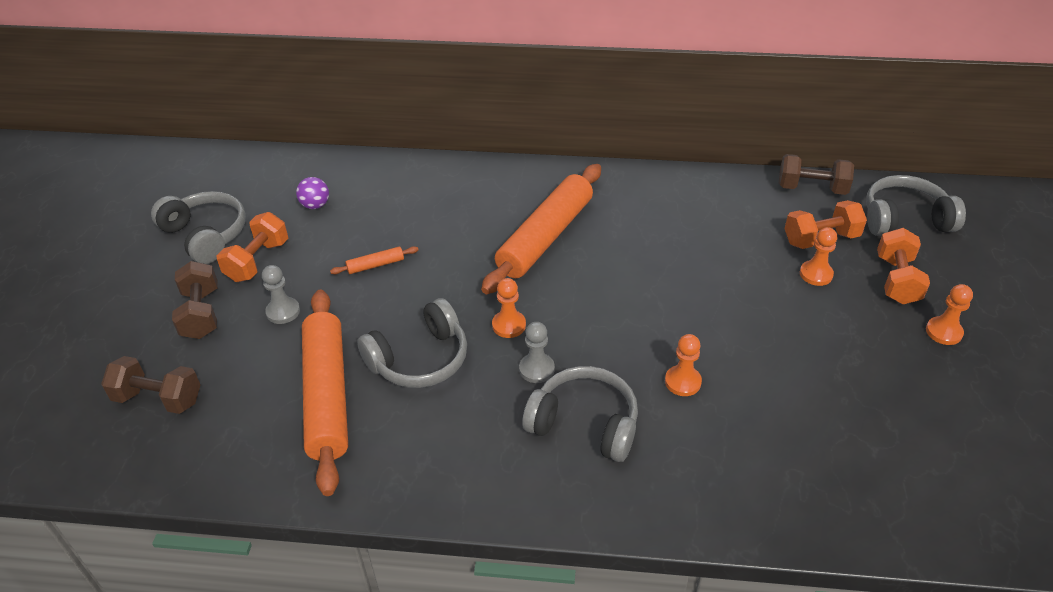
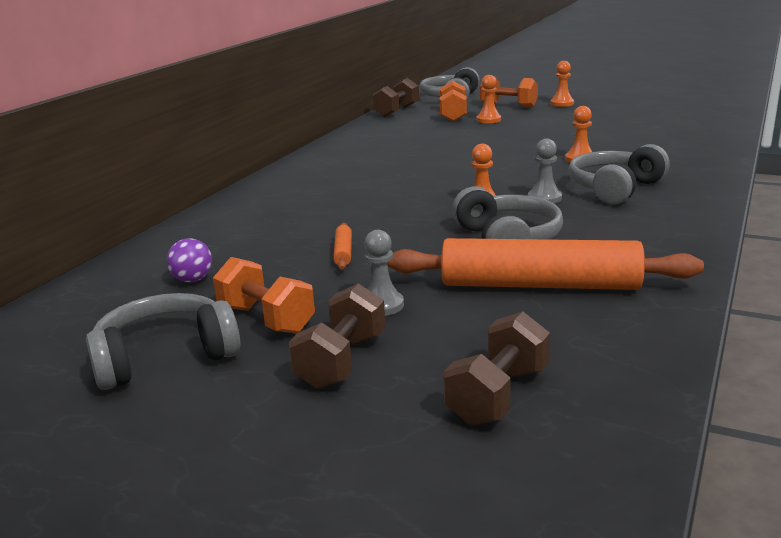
camera: 70 degrees left, 20 degrees down
brown dumbbell [172,261,218,339] -> brown dumbbell turned 75 degrees counterclockwise [289,283,386,390]
orange rolling pin [481,164,601,294] -> none

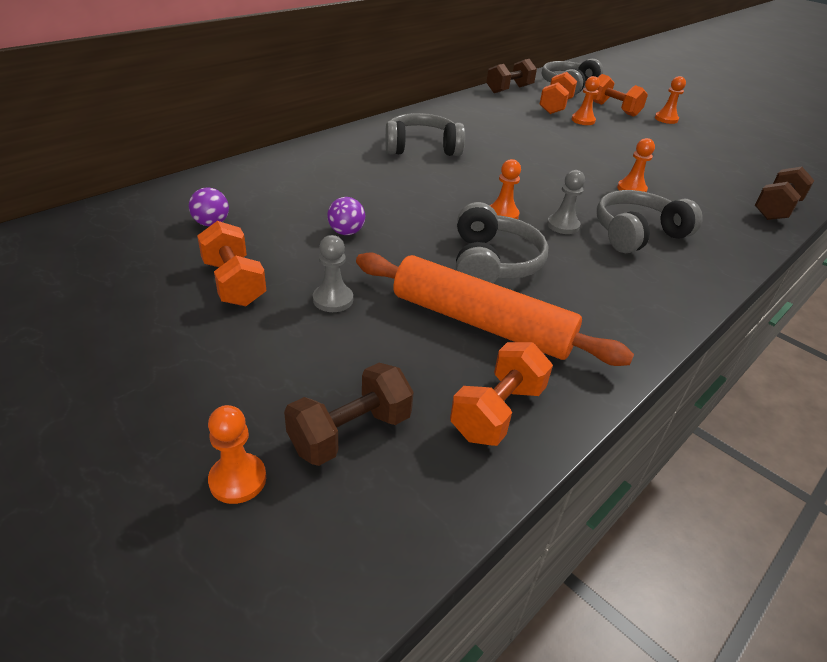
camera: 15 degrees right, 15 degrees up
grey headphones [86,293,240,390] -> grey headphones moved to [385,113,465,156]
brown dumbbell [289,283,386,390] -> brown dumbbell moved to [755,167,815,220]
orange rolling pin [333,223,352,270] -> purple ball [327,197,365,235]
none -> orange pawn [208,405,266,504]
none -> orange dumbbell [450,342,553,446]

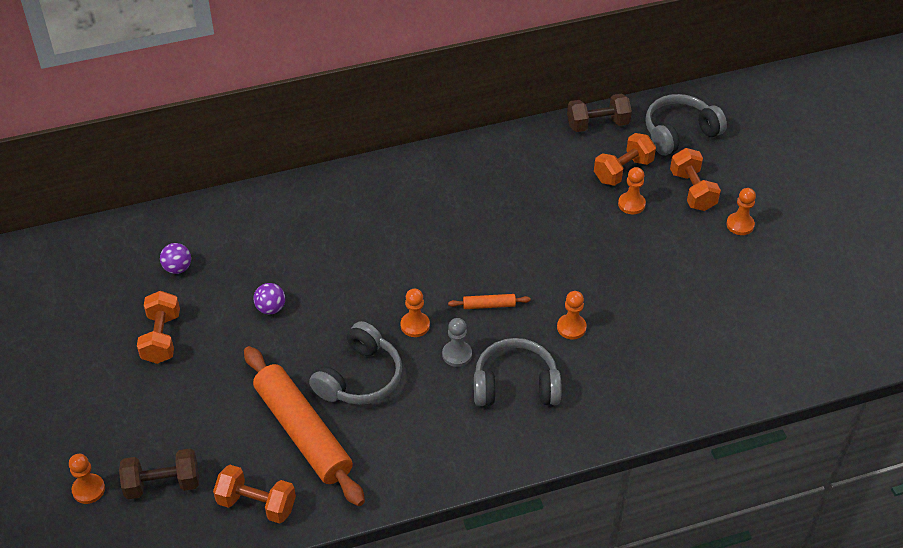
camera: 30 degrees right, 10 degrees up
grey pawn [313,235,353,312] -> none
grey headphones [385,113,465,156] -> none
orange dumbbell [450,342,553,446] -> orange dumbbell turned 45 degrees clockwise [213,465,296,524]
brown dumbbell [755,167,815,220] -> none
none -> orange rolling pin [448,294,531,309]

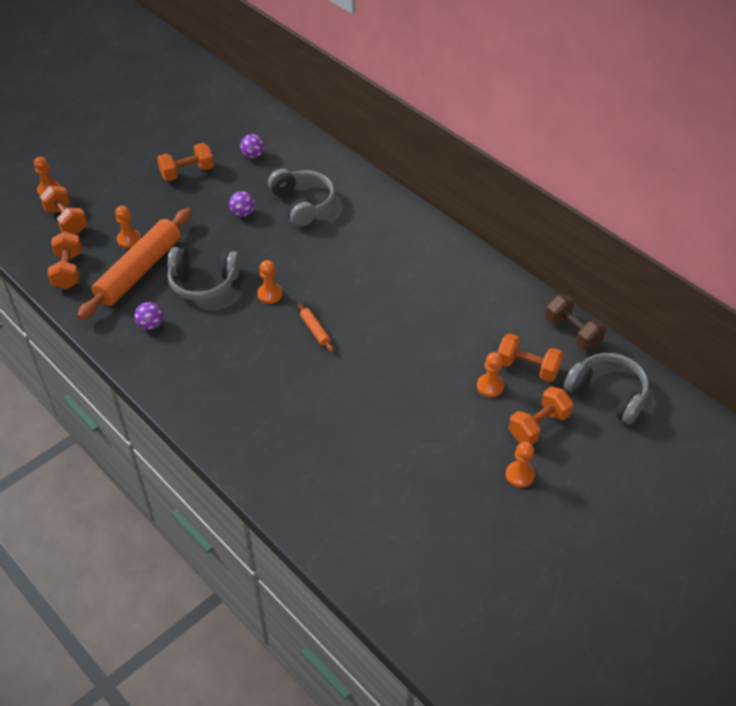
camera: 65 degrees right, 0 degrees up
brown dumbbell [119,448,199,499] -> orange dumbbell [40,186,87,234]
grey pawn [442,318,472,367] -> none
grey headphones [474,338,562,406] -> grey headphones moved to [268,169,335,227]
orange pawn [557,291,587,339] -> orange pawn moved to [115,206,141,248]
none -> purple ball [134,302,163,330]

